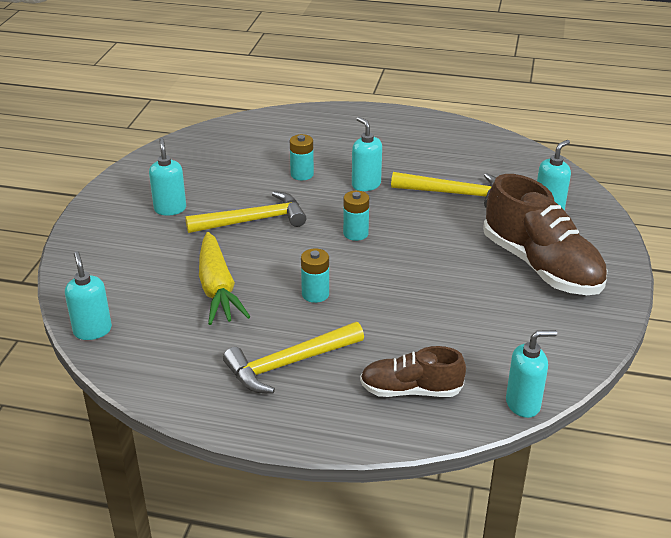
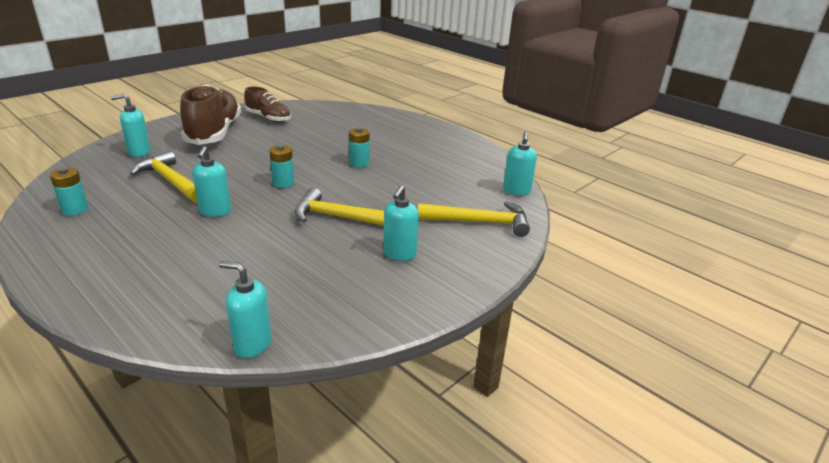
camera: 150 degrees left, 5 degrees down
yellow carrot [199,232,250,325] -> none
yellow hammer [223,322,364,394] -> yellow hammer moved to [418,201,530,237]
turquoise battery [290,134,314,180] -> turquoise battery moved to [50,167,89,216]
brown shoe [360,346,466,397] -> brown shoe moved to [244,87,291,122]
turquoise soap dispenser [506,330,557,418] -> turquoise soap dispenser moved to [219,261,272,358]

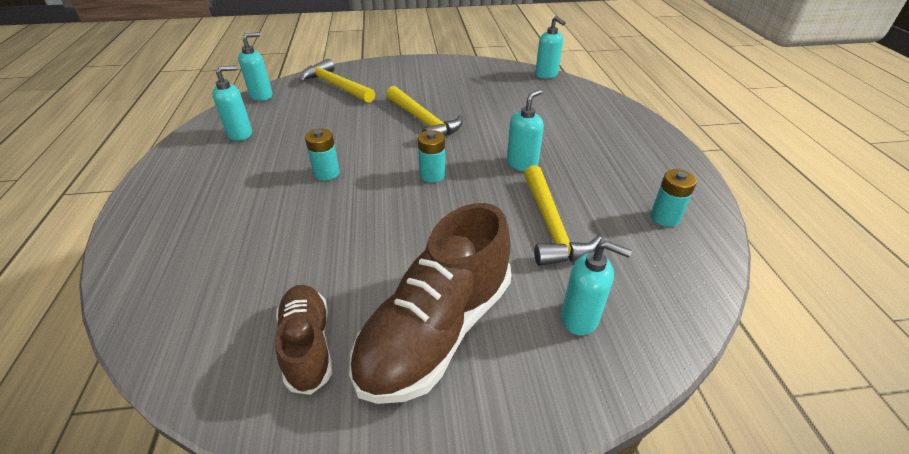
camera: 140 degrees left, 10 degrees up
turquoise soap dispenser [383,185,419,261] -> turquoise soap dispenser moved to [212,65,252,141]

